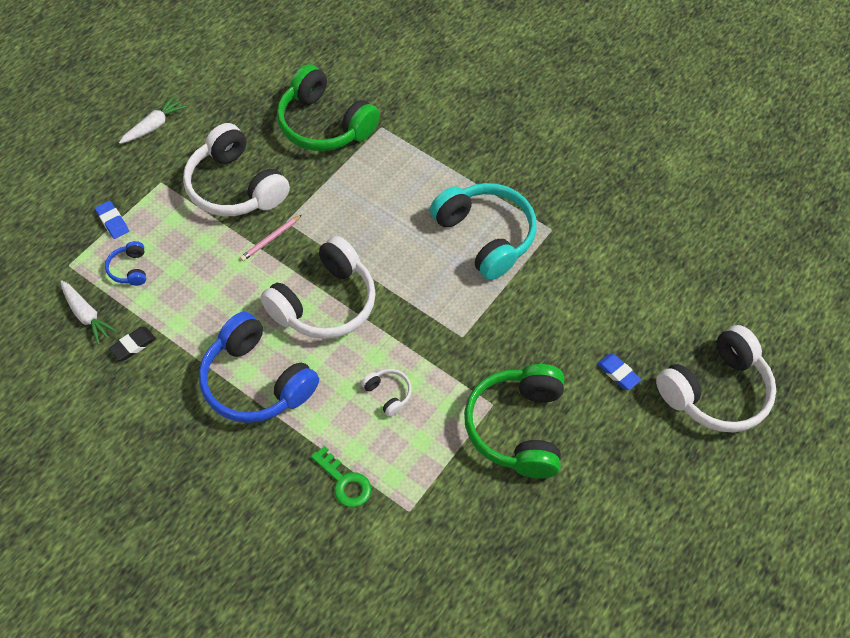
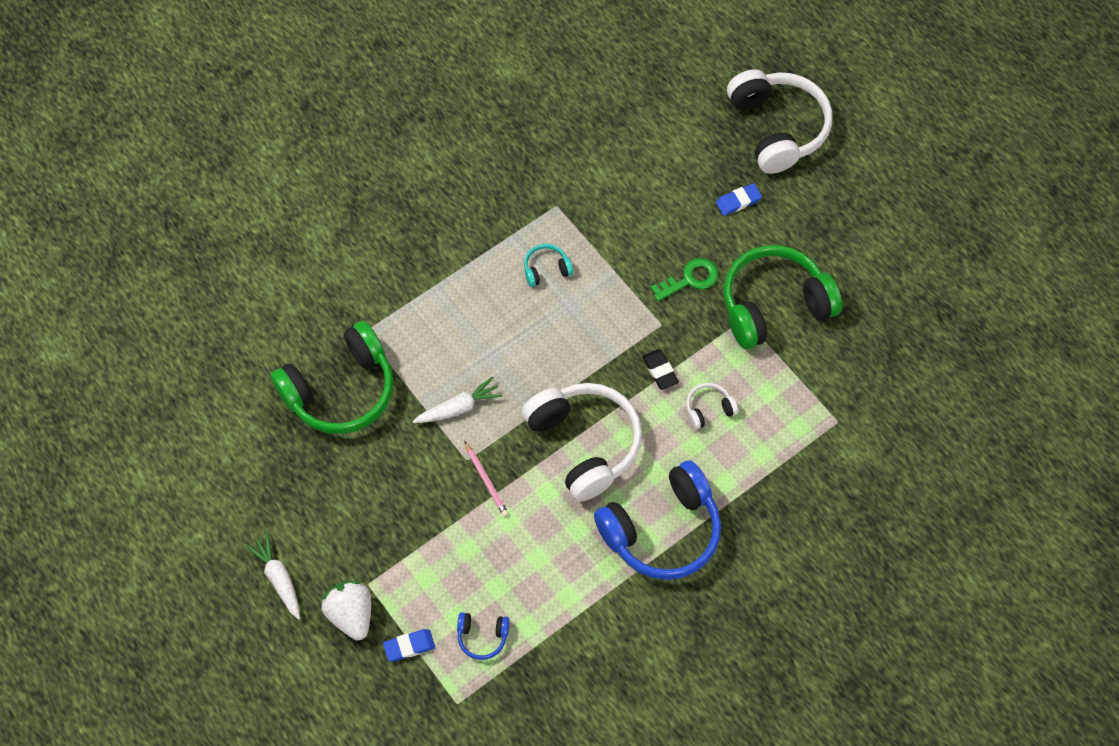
camera: 70 degrees left, 5 degrees up
white carrot [60,280,118,345] -> white carrot moved to [413,377,503,423]
black eraser [109,327,156,361] -> black eraser moved to [642,349,679,390]
white headphones [183,123,290,216] -> none
green key [311,446,371,507] -> green key moved to [651,258,718,301]
turquoise headphones [430,183,536,280] -> turquoise headphones [524,244,573,287], size x0.43
green headphones [464,364,564,479] -> green headphones turned 135 degrees clockwise [723,245,842,349]
none -> white strawberry [321,581,371,640]

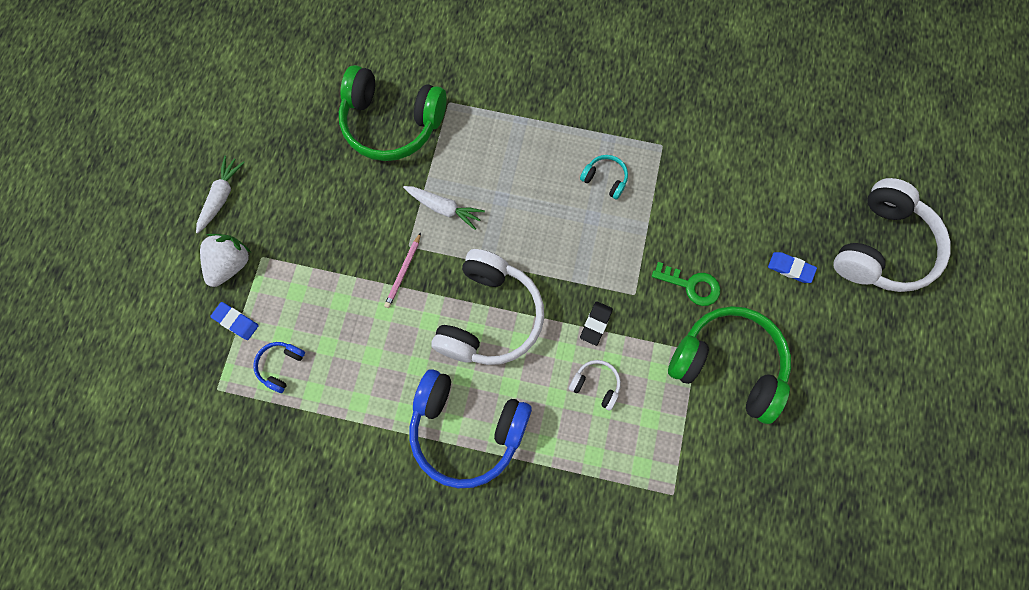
camera: 50 degrees right, 10 degrees up
blue headphones [457,612,509,660] -> blue headphones turned 60 degrees clockwise [253,342,305,393]

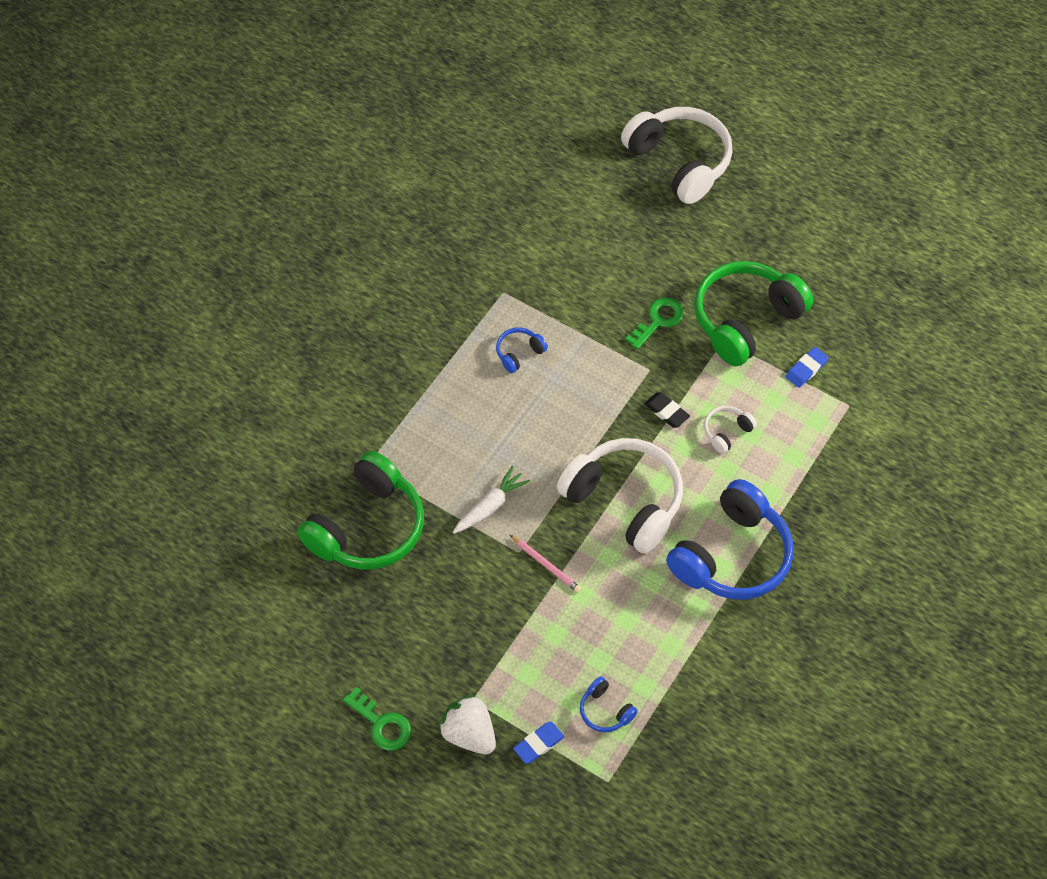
camera: 70 degrees left, 15 degrees down
white carrot [196,155,245,234] -> green key [343,687,412,751]
turquoise headphones [580,155,628,199] -> blue headphones [496,327,548,373]
blue eraser [768,252,817,283] -> blue eraser moved to [785,347,829,388]

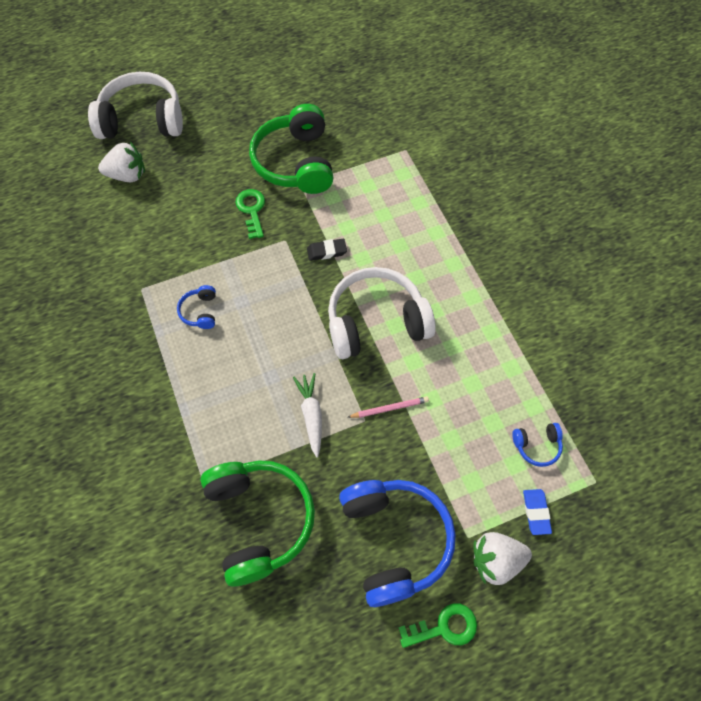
camera: 55 degrees left, 5 degrees up
blue headphones [666,479,794,600] -> blue headphones moved to [339,480,456,607]
white headphones [704,406,757,454] -> none
blue eraser [785,347,829,388] -> none
none -> white strawberry [98,142,145,182]

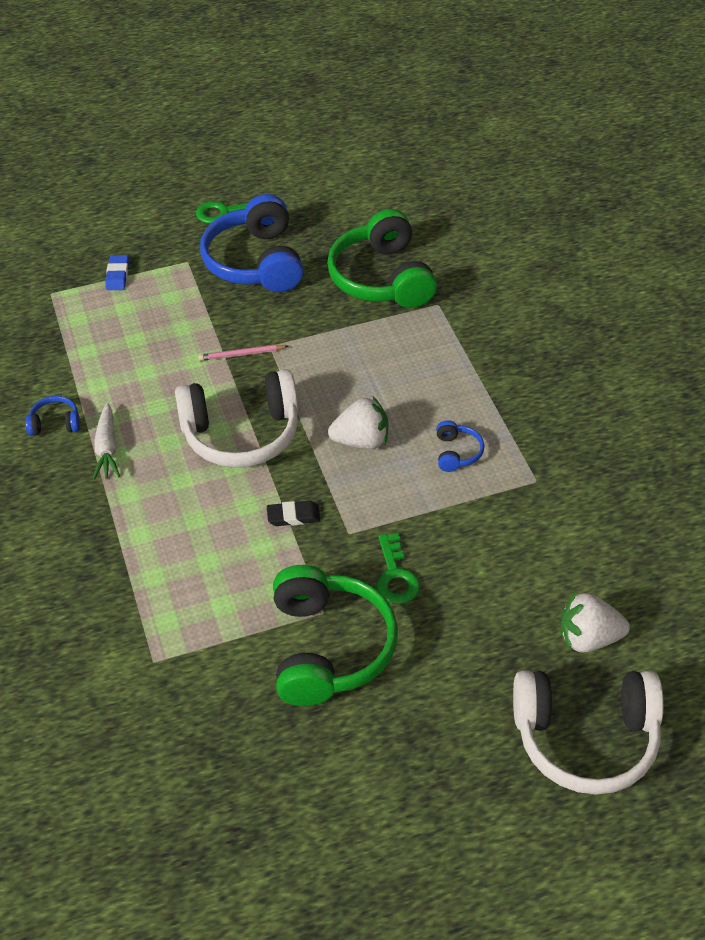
camera: 175 degrees left, 15 degrees down
white carrot [293,373,322,458] -> white carrot moved to [93,403,120,480]
white strawberry [473,532,532,585] -> white strawberry moved to [328,397,388,449]
blue headphones [512,423,563,467] -> blue headphones moved to [25,396,80,436]

